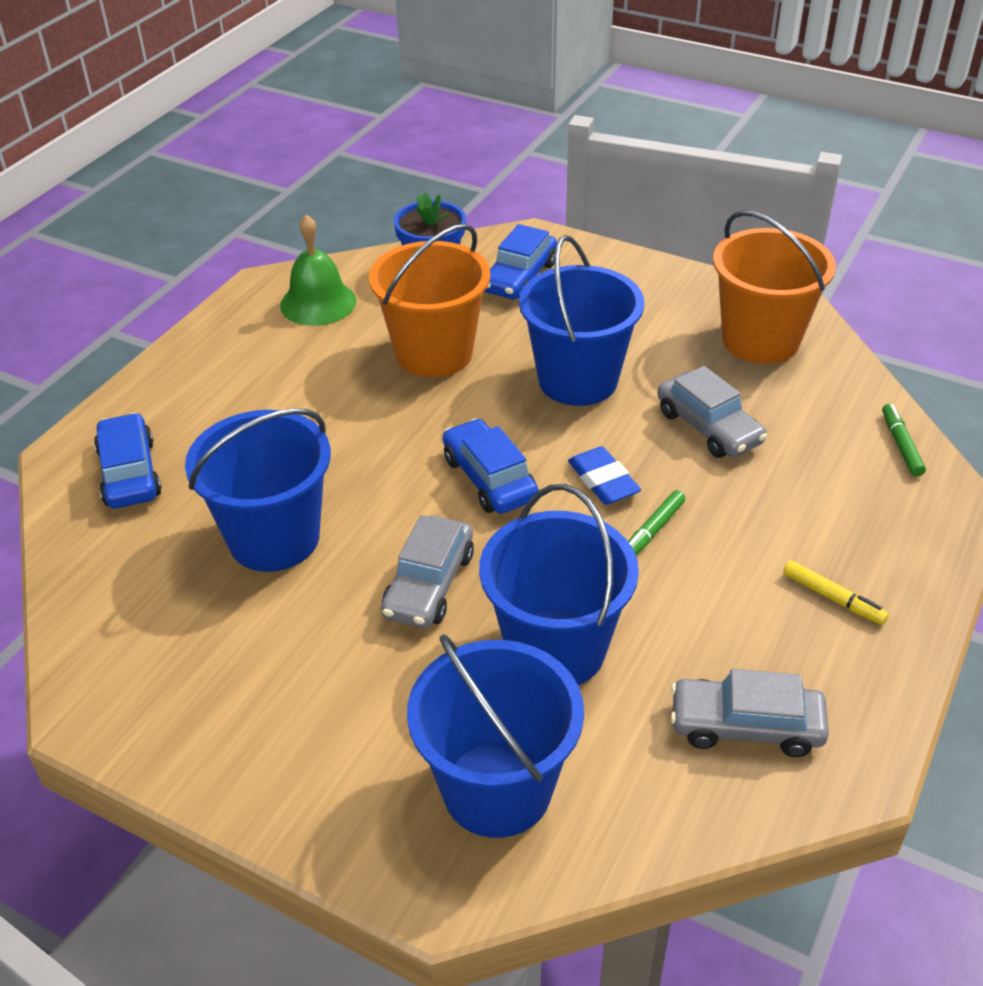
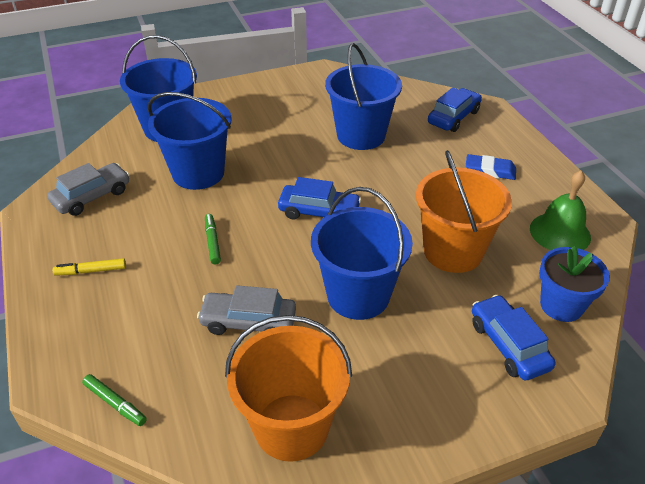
camera: 130 degrees right, 0 degrees up
blue car [94,413,162,508] -> blue car turned 75 degrees counterclockwise [428,87,482,132]
grey car [381,515,474,628] -> none
blue eraser [568,446,641,505] -> blue eraser moved to [466,154,516,180]

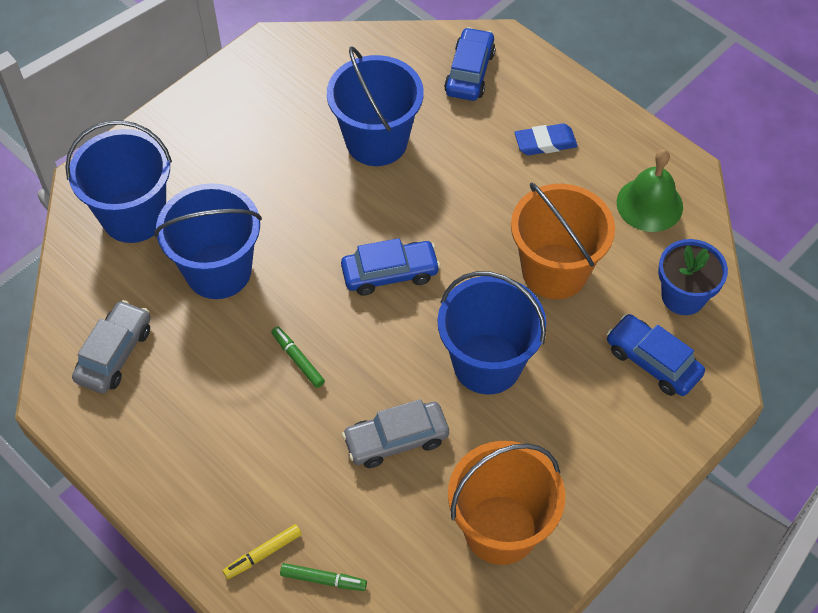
camera: 25 degrees left, 15 degrees up
yellow marker [53,258,126,276] -> yellow marker moved to [223,524,302,579]

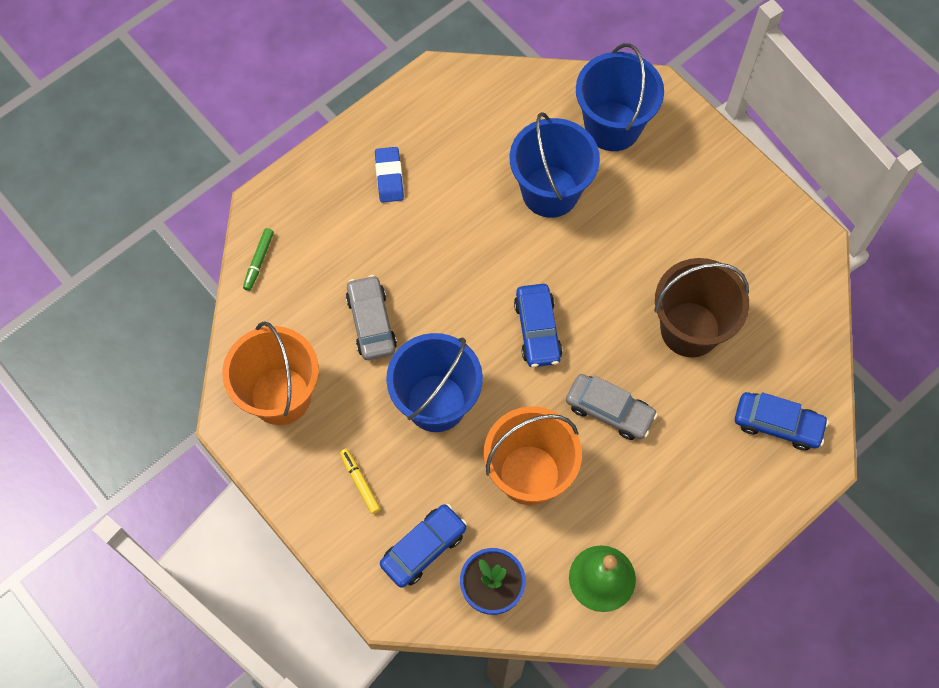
camera: 95 degrees right, 10 degrees up
grey car [72,300,151,394] -> grey car moved to [566,374,658,440]
yellow marker [223,524,302,579] -> yellow marker moved to [340,449,381,514]
green marker [271,326,325,388] -> none
blue bucket [327,46,424,166] -> brown bucket [654,258,749,357]
blue eraser [514,123,578,155] -> blue eraser moved to [375,147,404,203]

